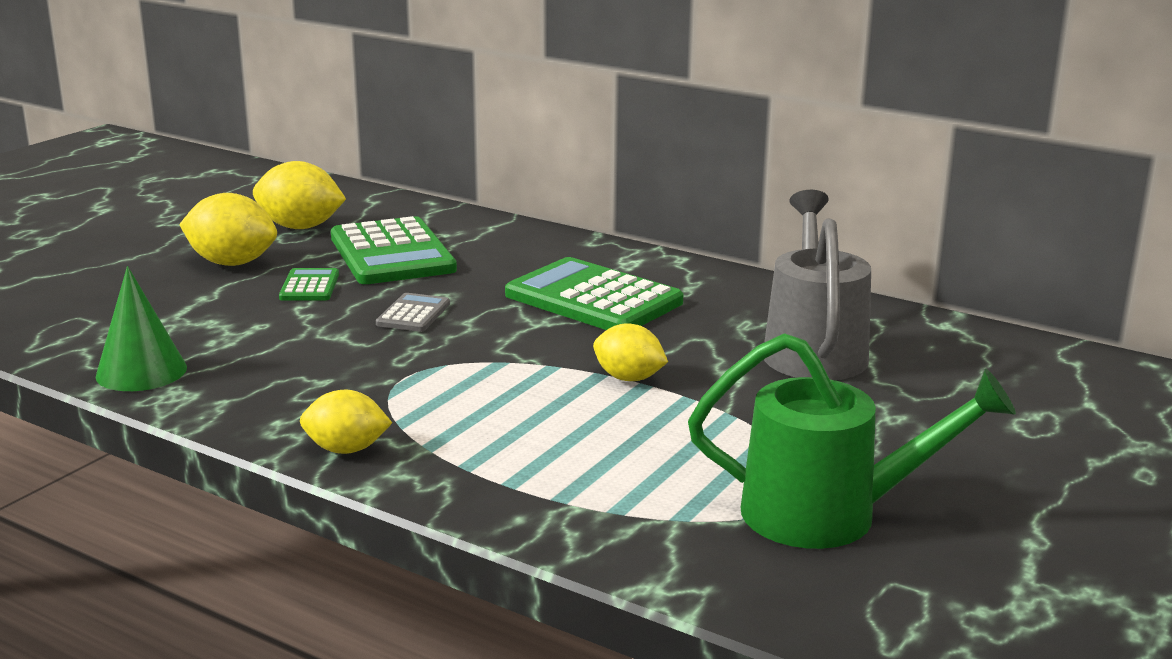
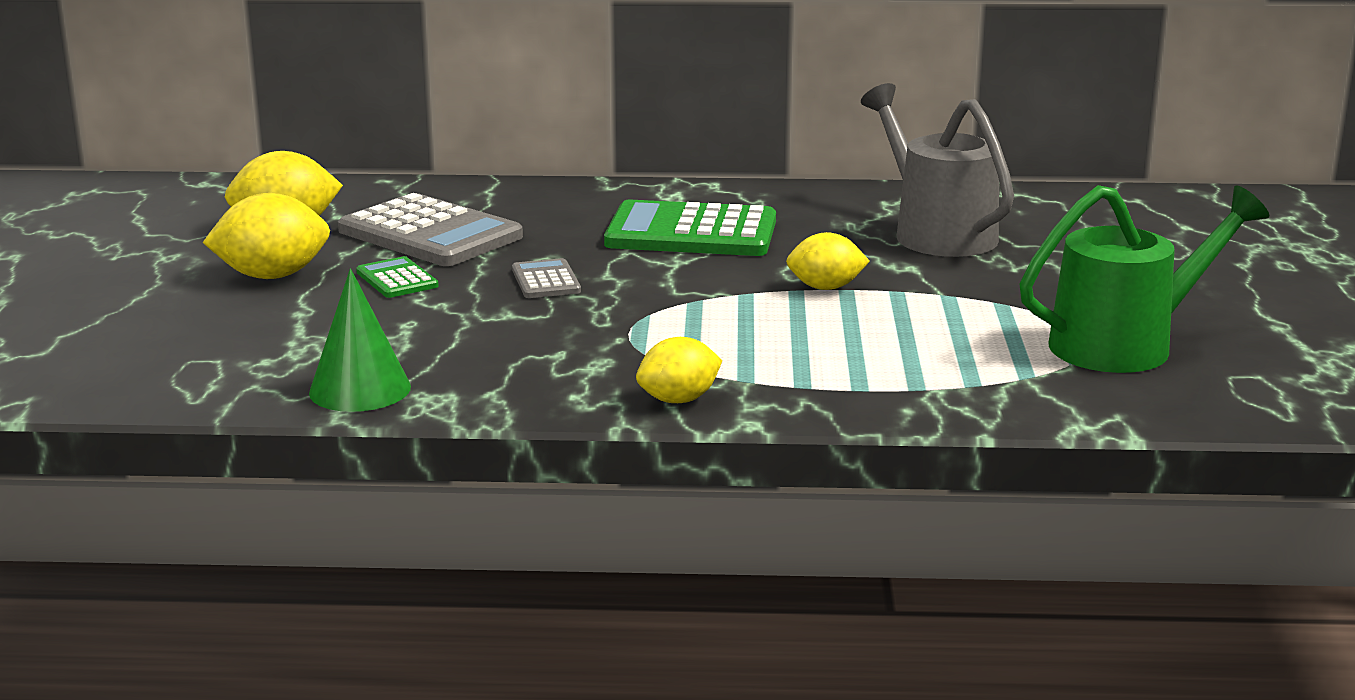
camera: 30 degrees left, 0 degrees up
green calculator [331,216,457,284] -> grey calculator [338,193,523,266]

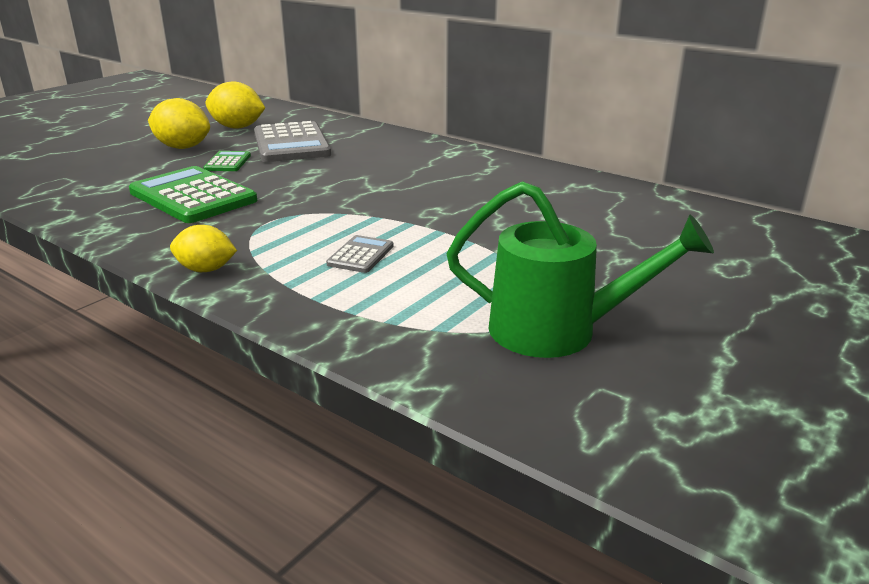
camera: 35 degrees right, 5 degrees up
green cone [309,268,411,412] -> none
grey calculator [512,258,581,298] -> grey calculator moved to [326,235,394,273]
green calculator [604,200,776,256] -> green calculator moved to [129,166,257,223]
yellow lemon [786,232,870,290] -> none
grey watering can [861,83,1014,257] -> none

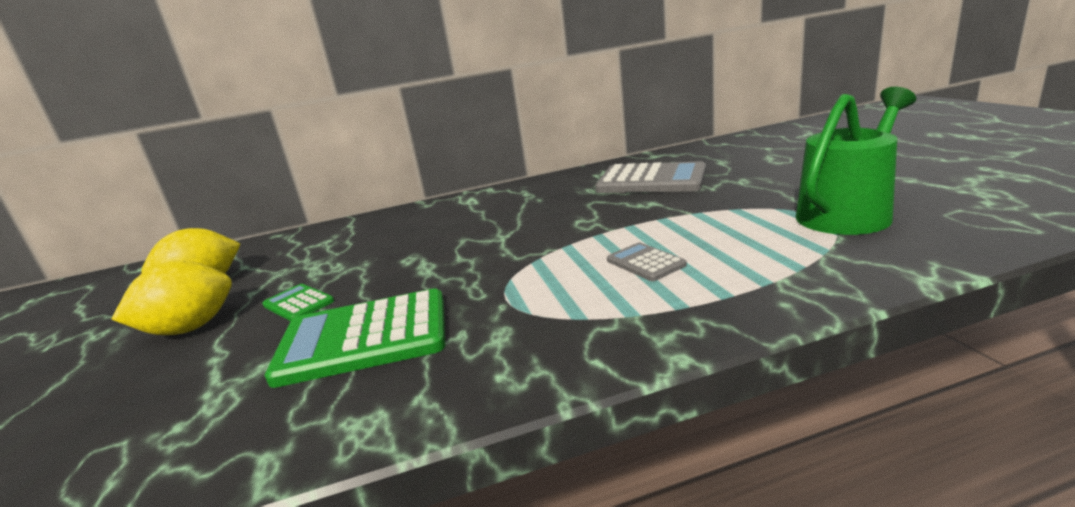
camera: 50 degrees left, 5 degrees down
yellow lemon [170,225,237,272] -> none
grey calculator [254,121,331,162] -> grey calculator moved to [595,161,706,193]

